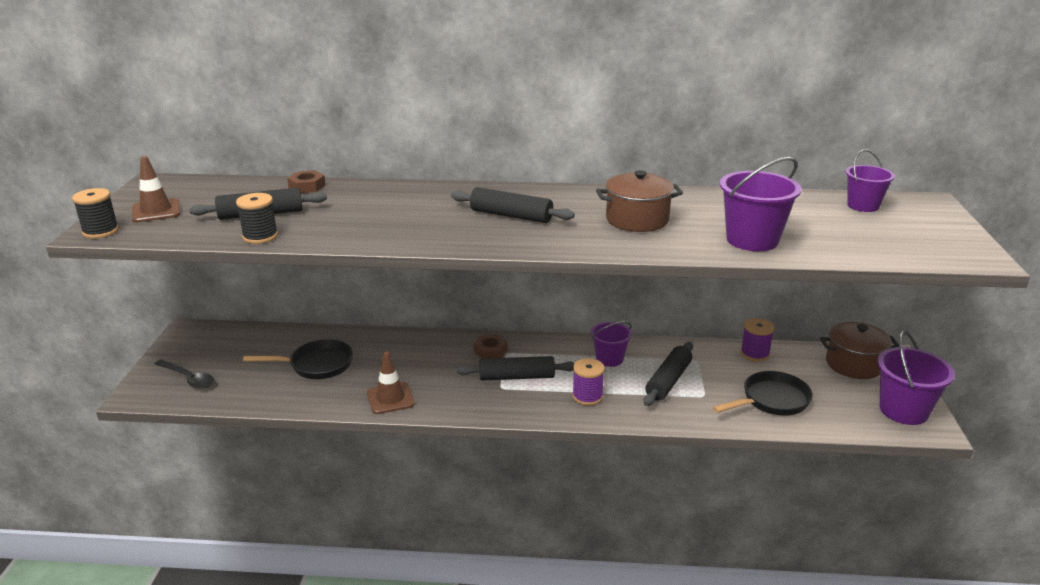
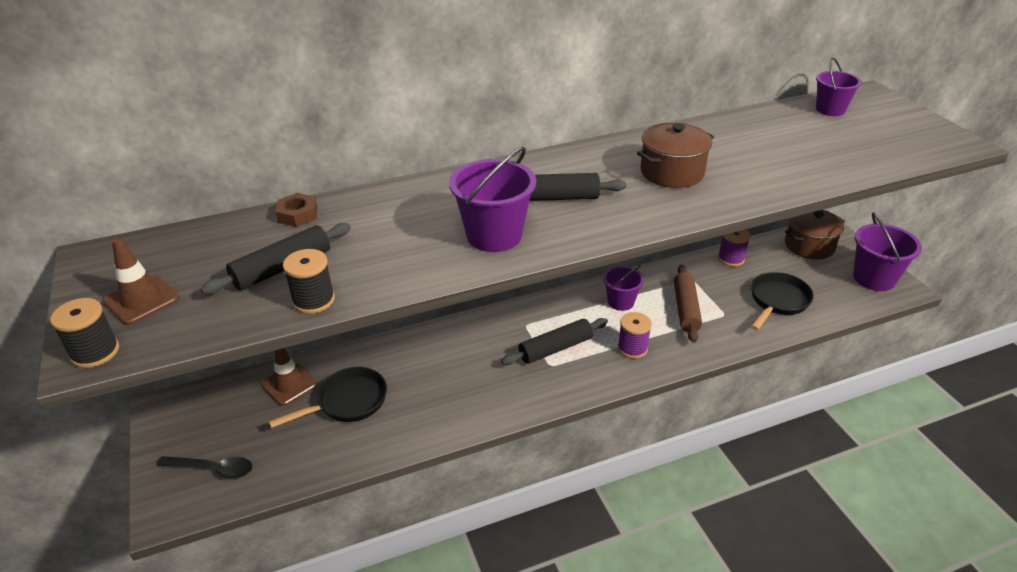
camera: 25 degrees left, 10 degrees up
brown traffic cone [367,352,415,414] -> brown traffic cone moved to [261,348,318,406]
brown nut [474,335,507,359] -> none
black rolling pin [643,342,693,406] -> brown rolling pin [674,265,702,343]
purple bucket [720,157,802,251] -> purple bucket moved to [449,147,536,252]

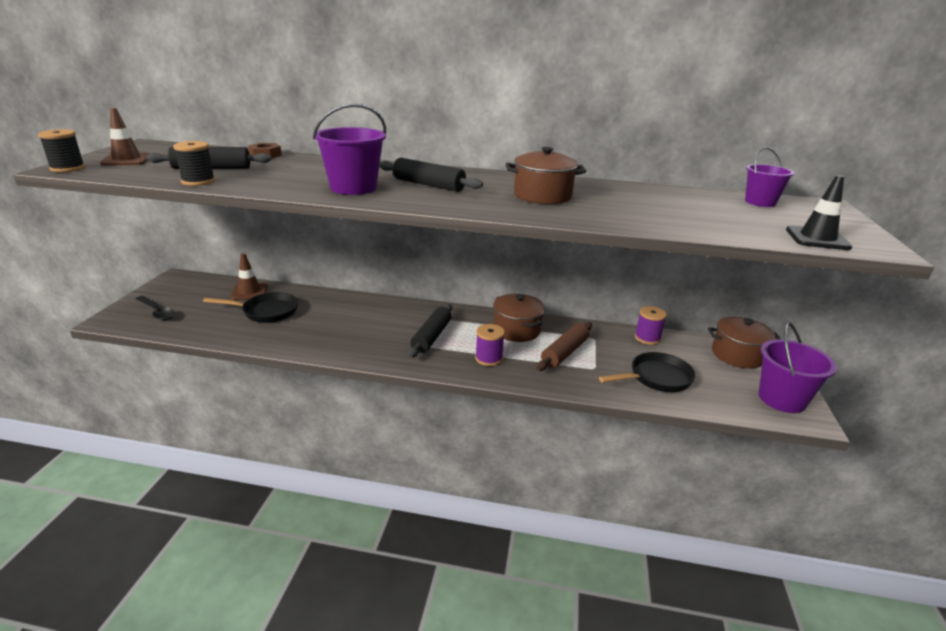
camera: 30 degrees right, 10 degrees down
black rolling pin [501,318,608,365] -> black rolling pin turned 75 degrees counterclockwise [408,304,452,358]
purple bucket [603,265,644,311] -> brown pot [493,294,545,342]
none -> black traffic cone [786,175,852,250]

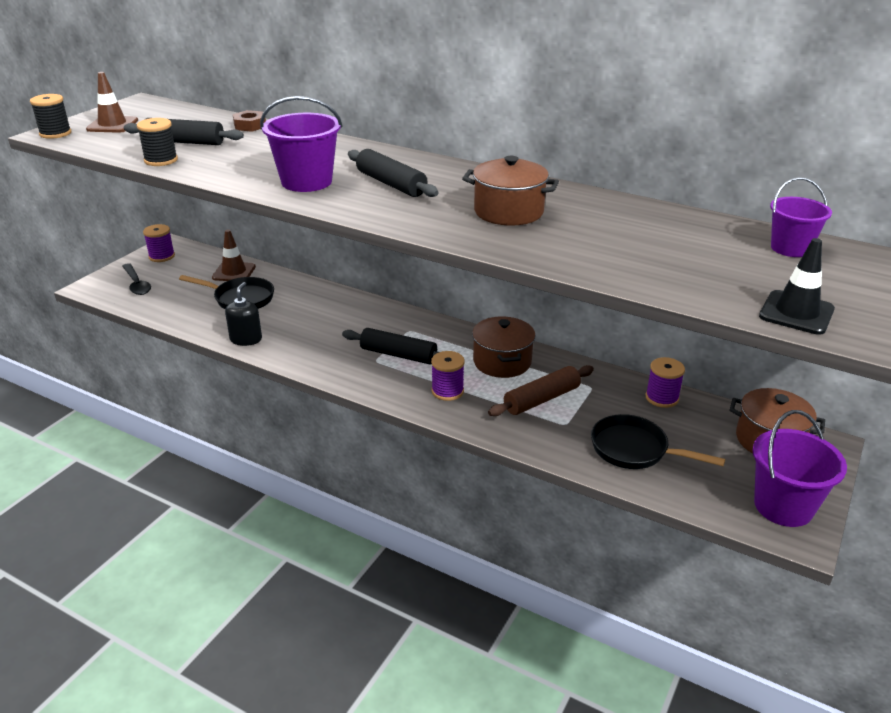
camera: 20 degrees right, 5 degrees up
black rolling pin [408,304,452,358] -> black rolling pin turned 75 degrees clockwise [342,328,439,364]
black pan [599,352,696,392] -> black pan turned 150 degrees counterclockwise [591,414,725,469]
none -> purple spool [143,224,175,262]
none -> black soap dispenser [225,282,262,346]

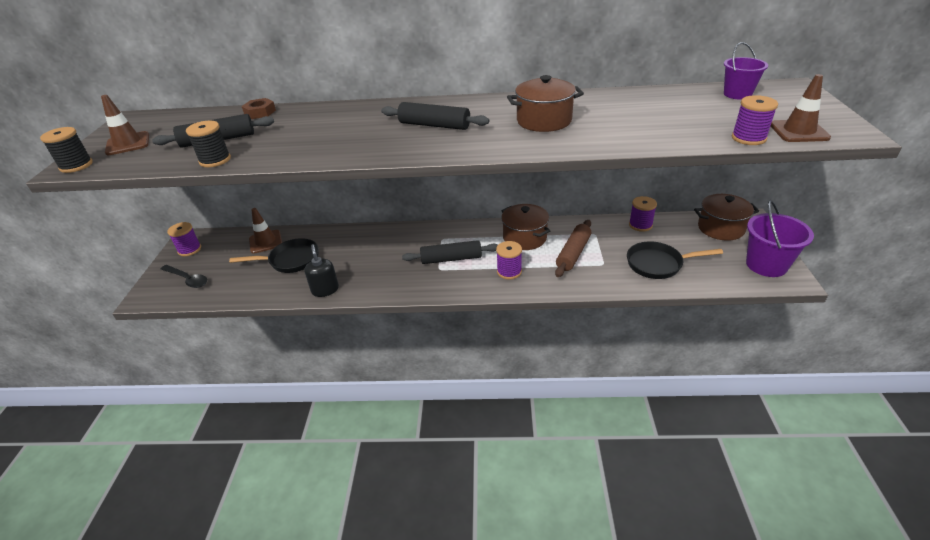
camera: 25 degrees left, 5 degrees up
purple bucket [260,96,343,192] -> none
black traffic cone [759,238,835,335] -> brown traffic cone [770,74,831,142]
none -> purple spool [732,95,778,145]

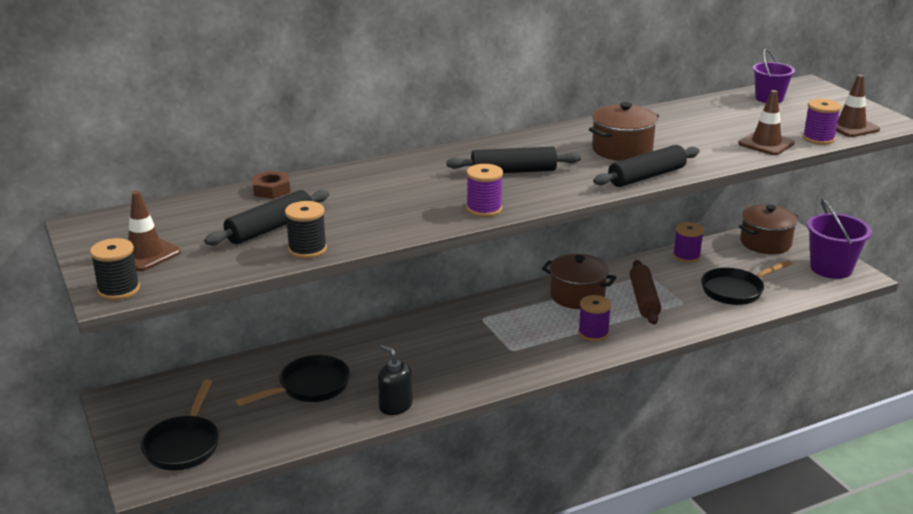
camera: 30 degrees left, 10 degrees down
black spoon [161,265,207,288] -> black pan [141,379,219,470]
purple spool [167,222,201,256] -> purple spool moved to [467,164,503,217]
brown traffic cone [249,208,282,254] -> brown traffic cone moved to [738,90,795,155]
black rolling pin [402,240,498,264] -> black rolling pin moved to [593,145,700,187]

